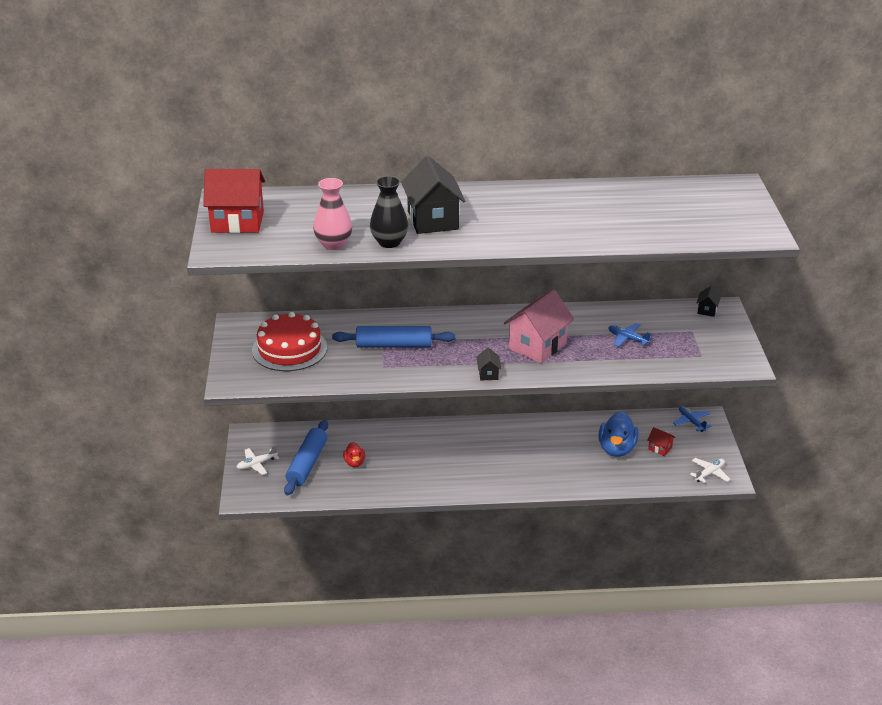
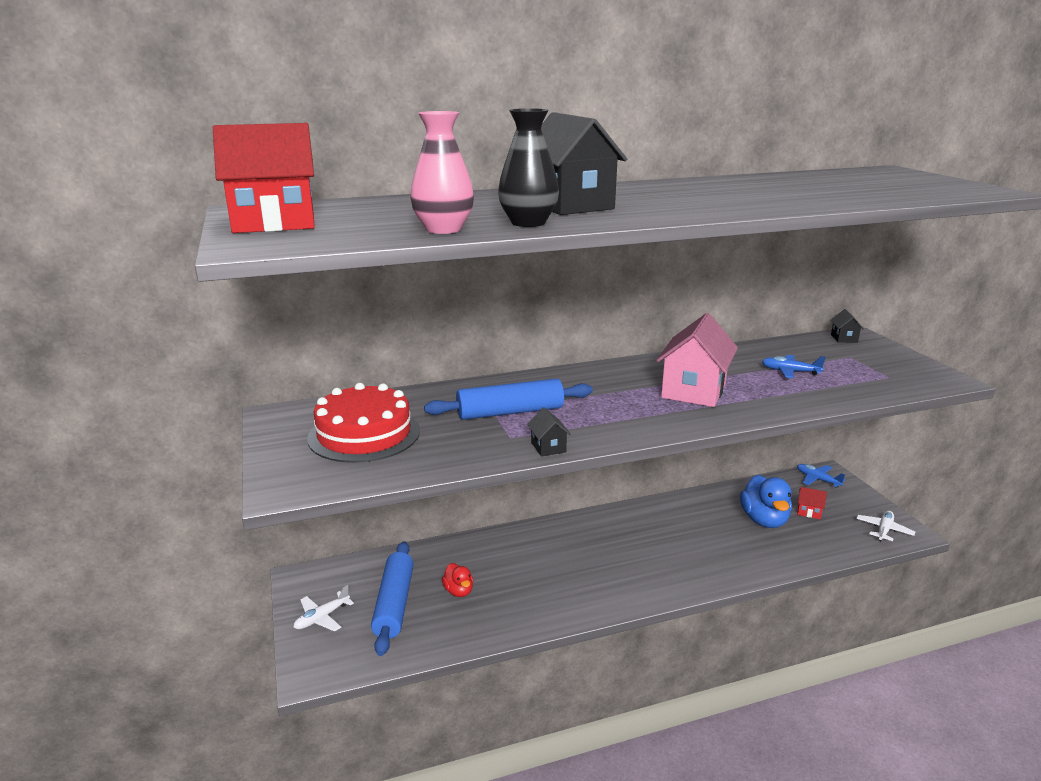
camera: 15 degrees left, 10 degrees down
black house [477,347,501,380] -> black house moved to [527,408,571,456]

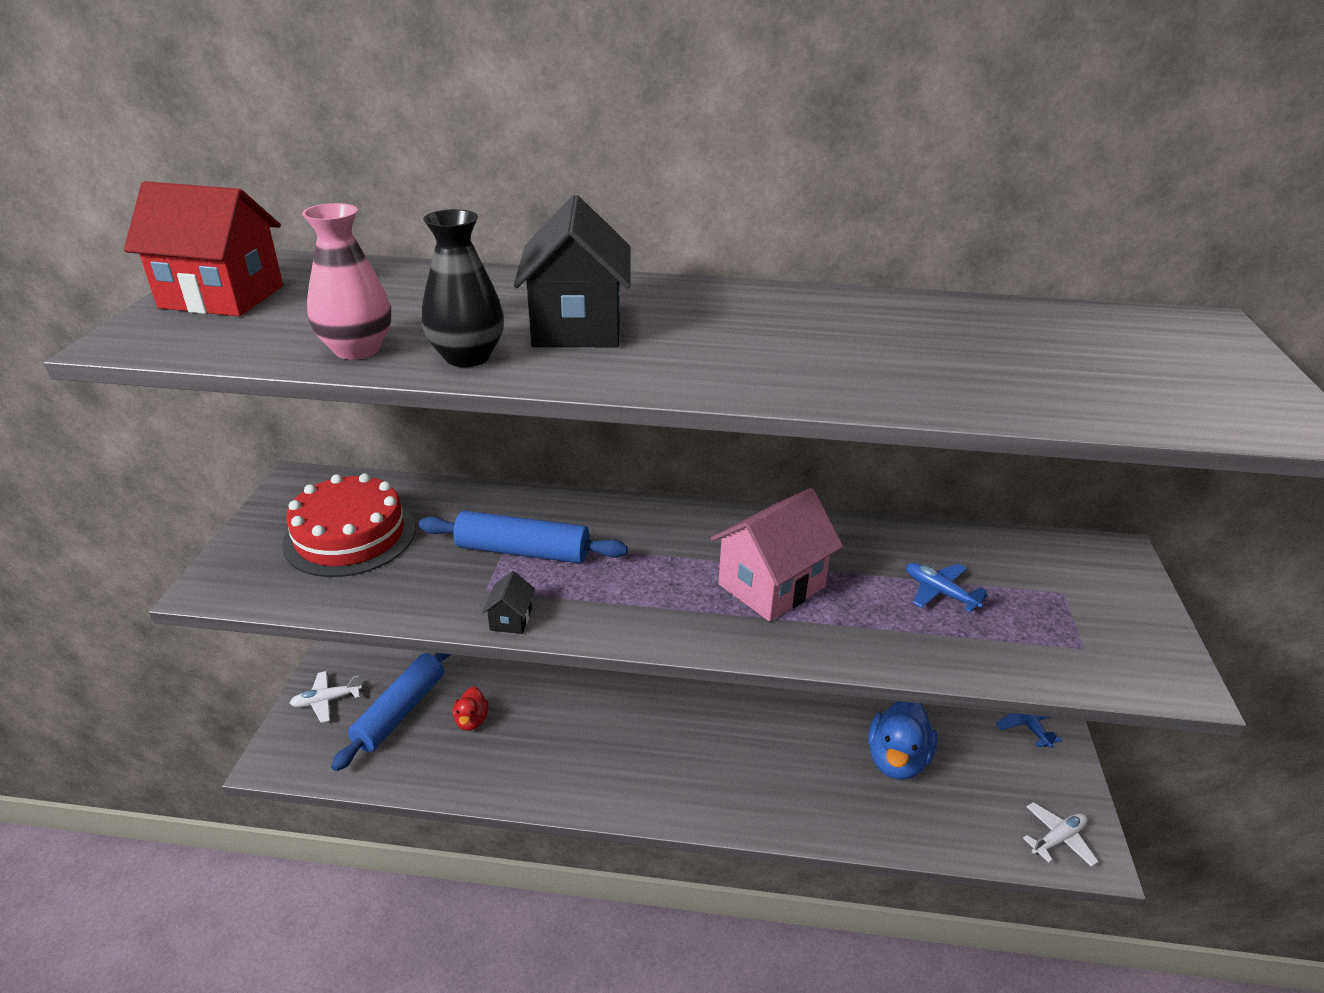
camera: 25 degrees right, 10 degrees up
red house [797,487,827,519] -> none
black house [830,309,864,343] -> none

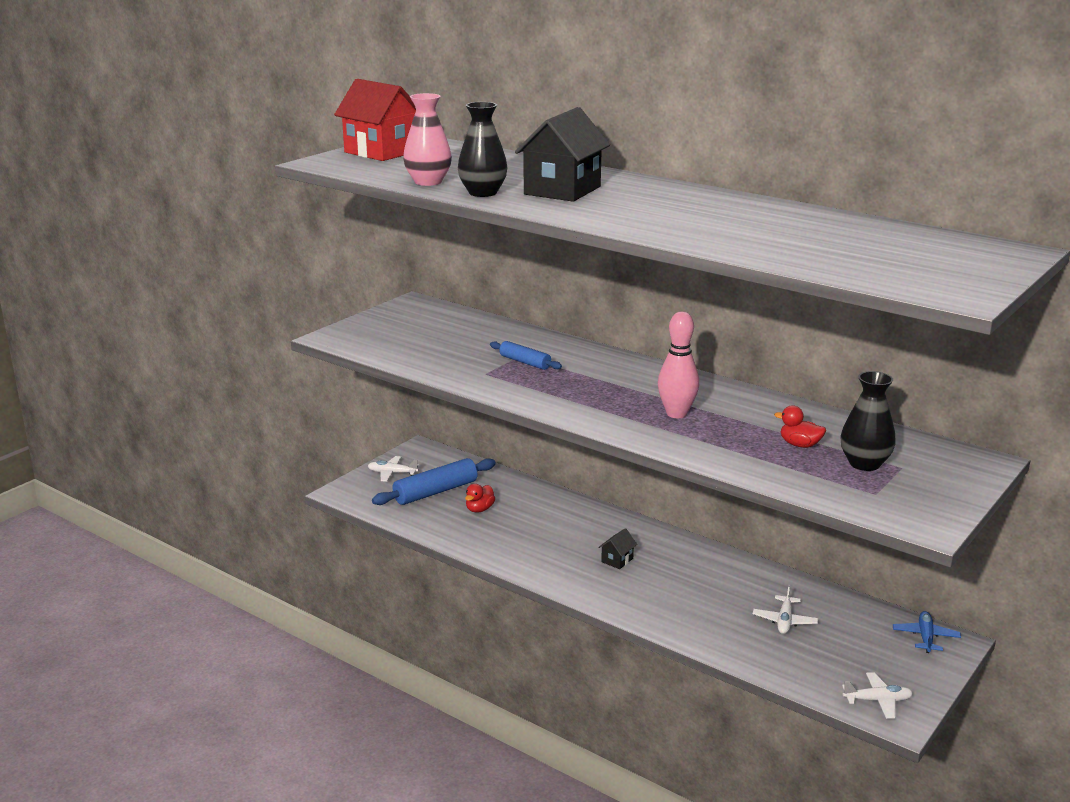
camera: 30 degrees right, 10 degrees down
red cake [282,473,415,577] -> none
blue rolling pin [419,511,628,563] -> blue rolling pin [490,341,562,370], size x0.58
black house [482,571,535,634] -> black house moved to [598,528,637,569]
pink house [711,488,843,622] -> pink bowling pin [658,312,699,418]
blue duck [868,701,938,780] -> white plane [753,585,818,634]
blue plane [906,563,988,612] -> red duck [774,405,826,448]
none -> black vase [841,371,896,471]

